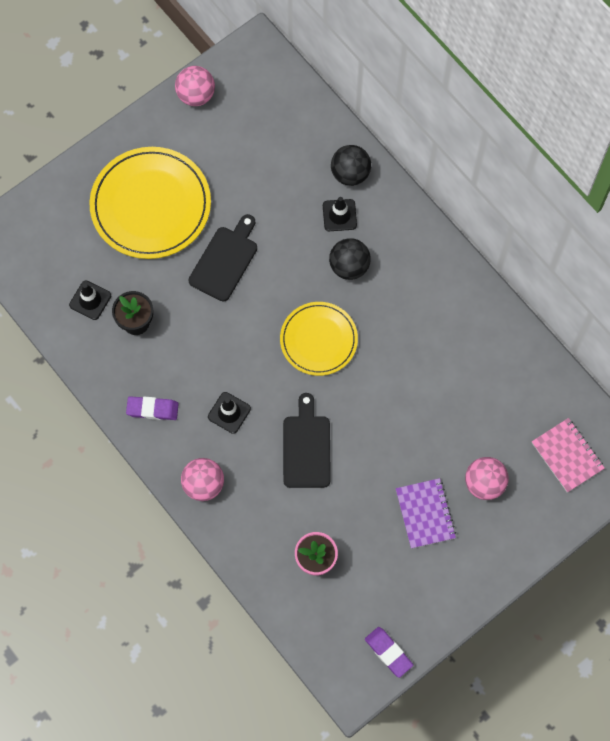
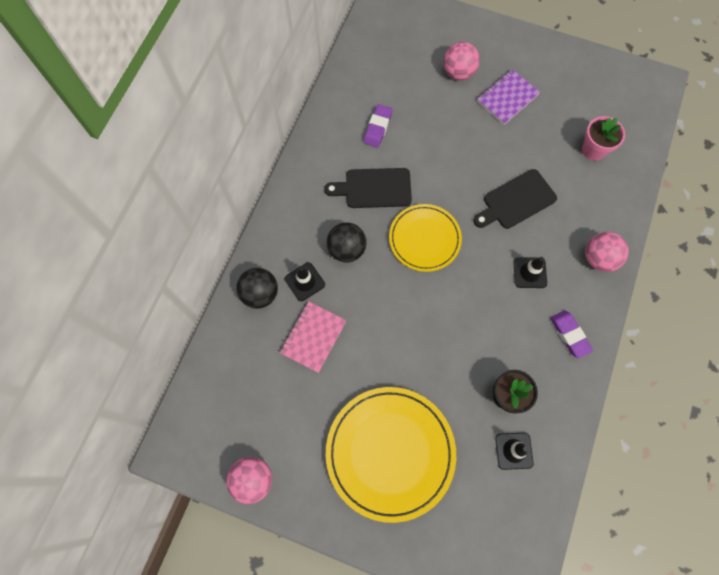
camera: 120 degrees left, 0 degrees up
black cutting board [188,214,257,301] -> black cutting board moved to [324,168,412,208]
purple eraser [365,627,413,678] -> purple eraser moved to [363,104,393,148]
pink notebook [532,418,605,493] -> pink notebook moved to [280,301,347,373]

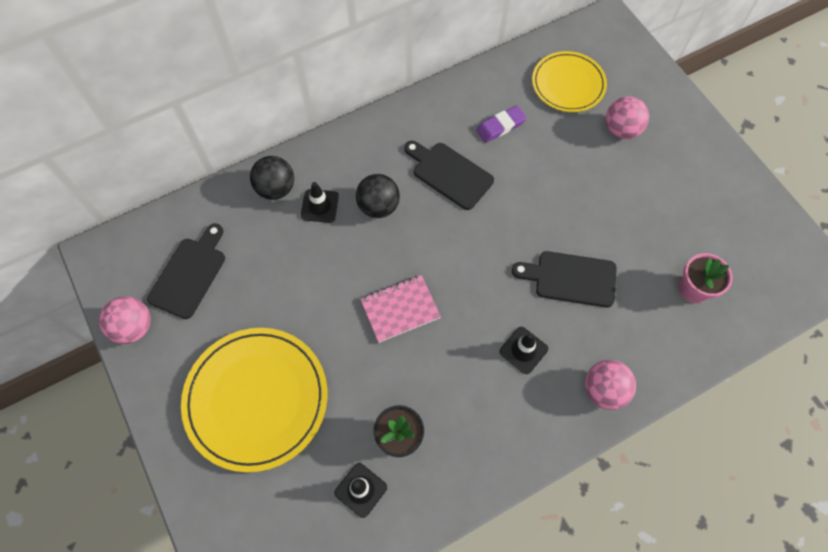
camera: 40 degrees right, 5 degrees down
pink notebook [280,301,347,373] -> pink notebook moved to [360,275,441,343]
yellow plate [389,204,462,272] -> yellow plate moved to [532,51,607,112]
purple notebook [477,69,540,125] -> none
purple eraser [550,310,593,358] -> none
none -> black cutting board [147,223,225,319]

